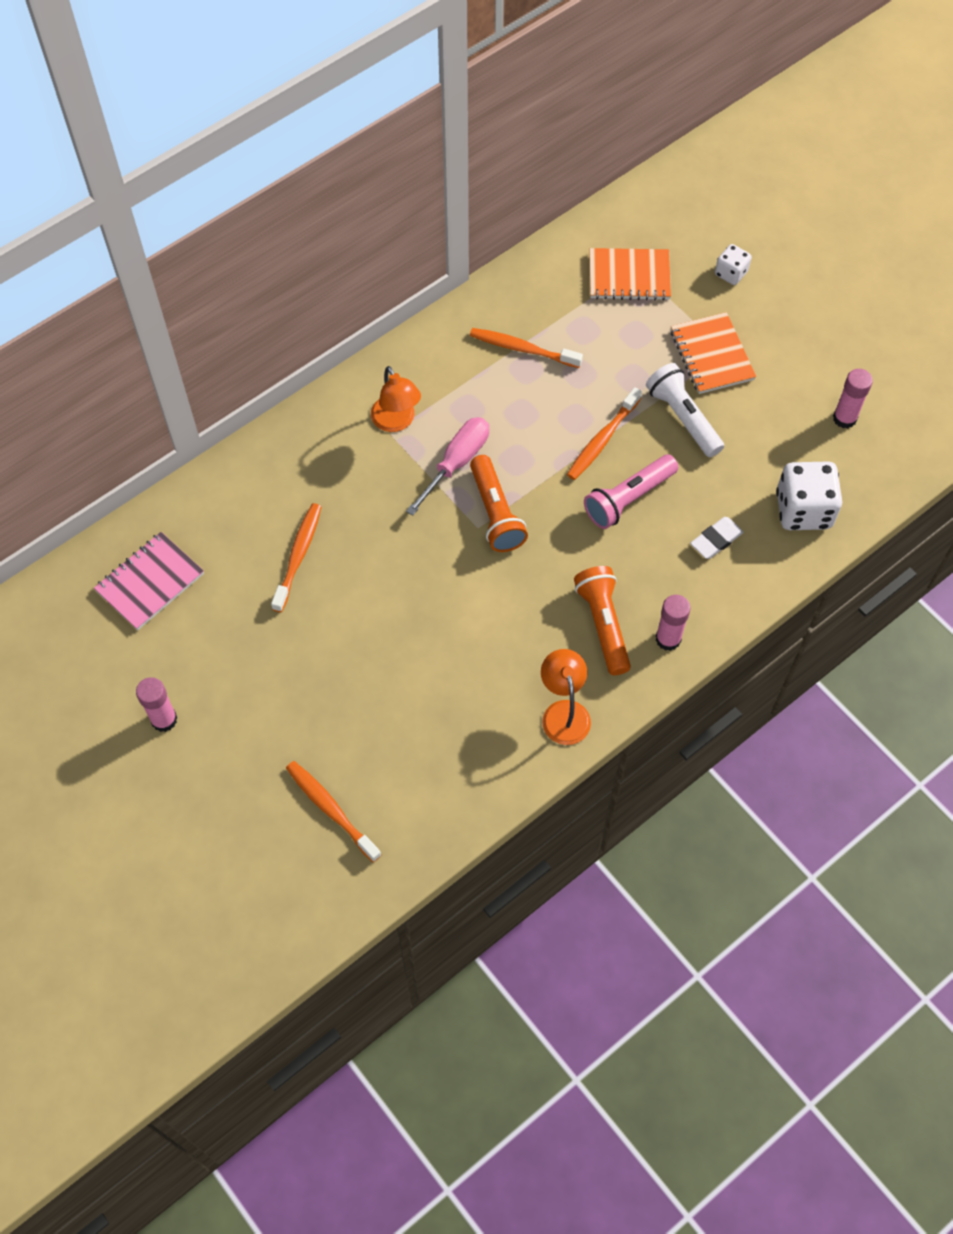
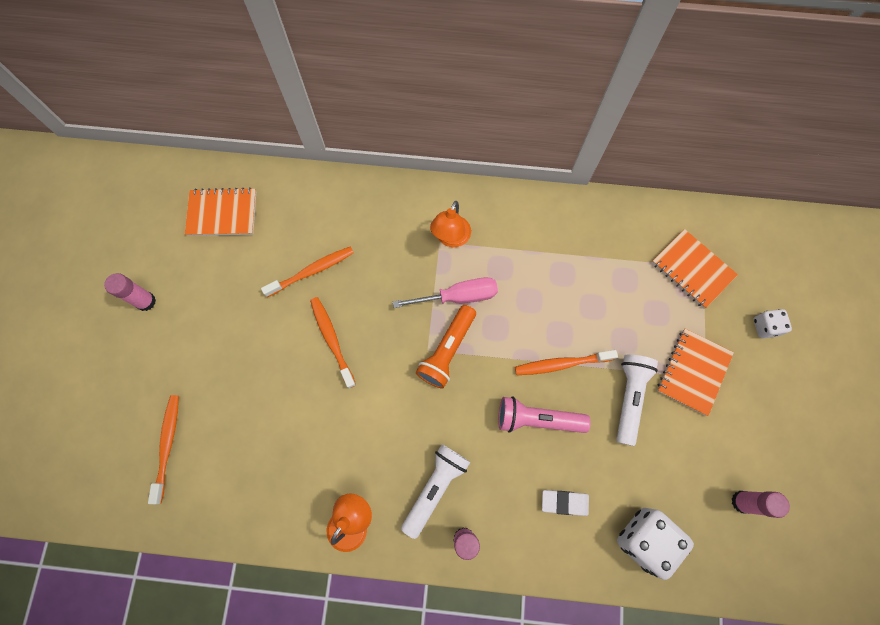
camera: 45 degrees right, 10 degrees up
pink notebook [94,532,204,630] -> orange notebook [185,187,256,236]
orange toothbrush [470,328,583,368] -> orange toothbrush moved to [310,297,356,389]
orange flashlight [574,566,631,675] -> white flashlight [401,444,470,539]

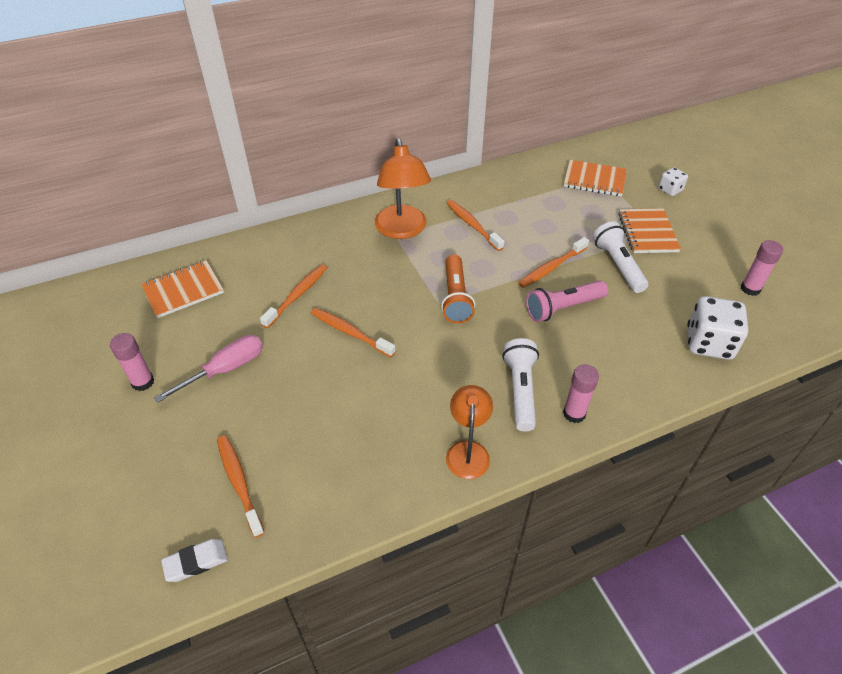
camera: 30 degrees left, 25 degrees down
pink screwdriver [393,277,498,308] -> pink screwdriver moved to [154,335,263,403]
orange lamp [430,201,471,247] -> orange lamp [375,138,431,239], size x1.61
white eraser [542,490,589,516] -> white eraser moved to [161,539,228,582]
none -> orange toothbrush [446,200,505,251]

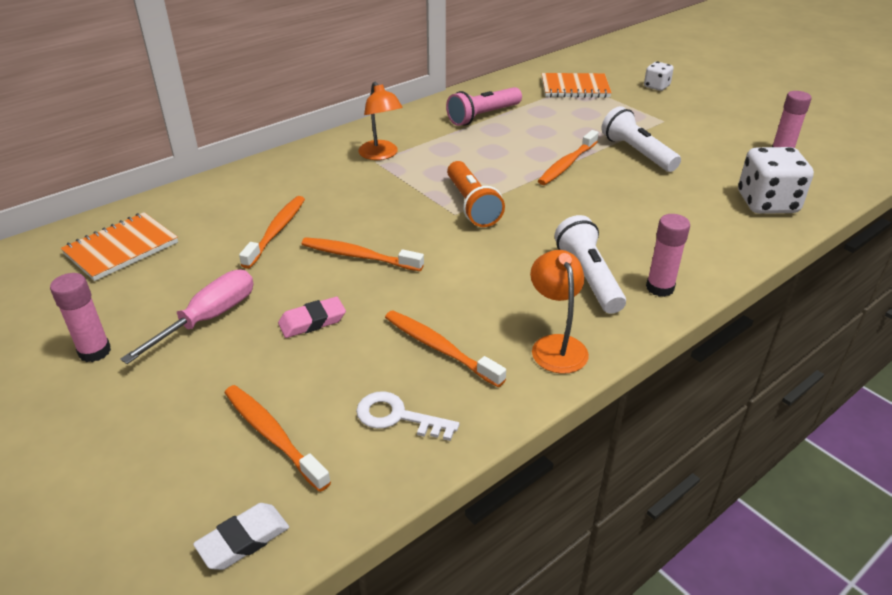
camera: 15 degrees left, 10 degrees down
orange lamp [375,138,431,239] -> orange lamp [358,81,403,160], size x0.62
orange toothbrush [446,200,505,251] -> orange toothbrush moved to [385,310,506,387]
pink flashlight [526,281,608,322] -> pink flashlight moved to [446,87,522,126]
orange notebook [619,208,681,253] -> none
none -> pink eraser [278,297,346,338]
none -> white key [356,391,459,441]

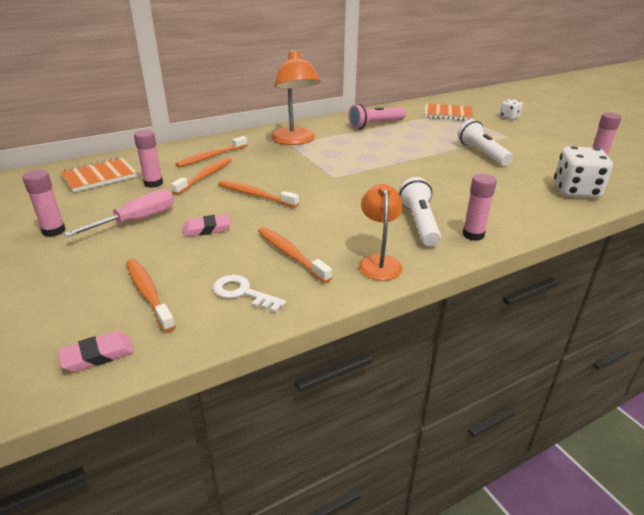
camera: 10 degrees right, 5 degrees down
white eraser [193,503,289,570] -> pink eraser [58,331,134,372]
orange lamp [358,81,403,160] -> orange lamp [271,50,320,145], size x1.61
orange flashlight [447,161,505,227] -> none
orange toothbrush [538,130,599,185] -> orange toothbrush moved to [176,136,247,167]
none -> pink glue stick [134,130,163,188]

